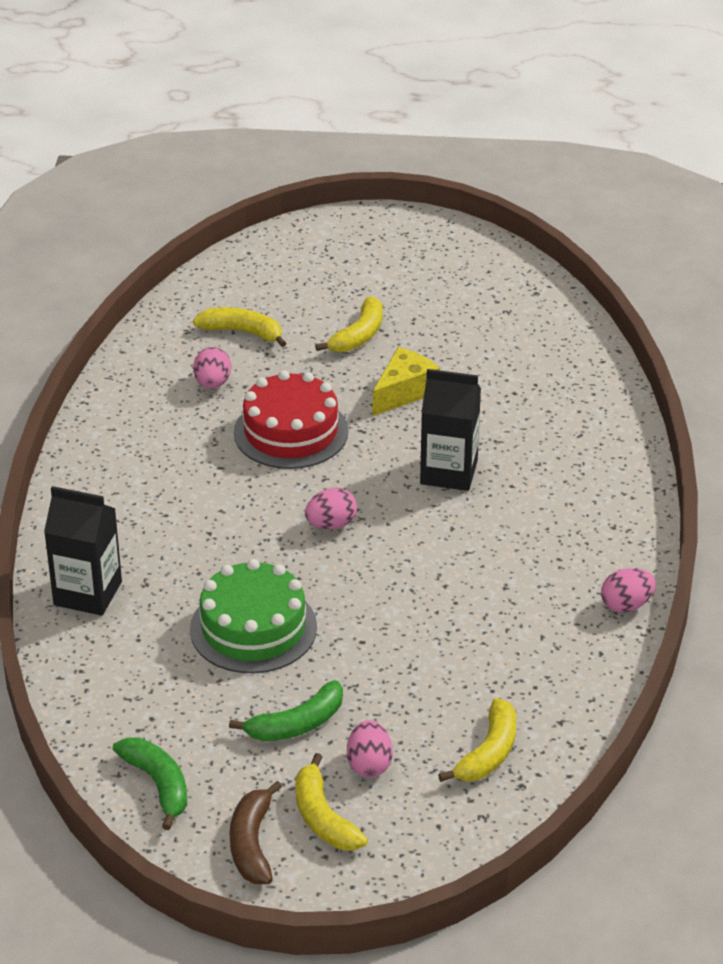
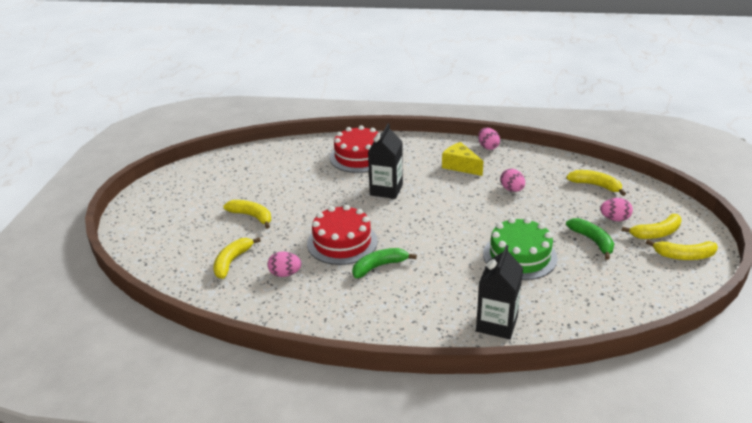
camera: 85 degrees left, 5 degrees down
green banana [113,738,187,830] -> green banana moved to [352,248,417,278]
brown banana [229,781,282,884] -> yellow banana [646,240,718,260]
pink egg [305,488,357,529] -> pink egg moved to [500,168,525,192]
yellow cheese [373,347,440,416] -> yellow cheese moved to [442,142,484,176]
none -> red cake [330,125,381,173]

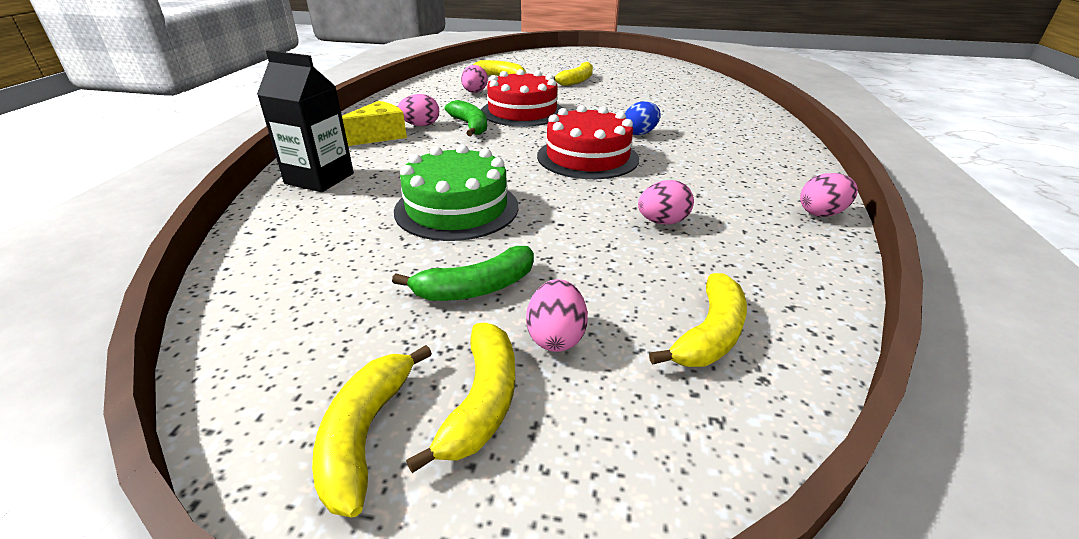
camera: 90 degrees right, 0 degrees up
red cake [330,125,381,173] -> red cake moved to [537,105,639,179]
black carton [368,123,403,199] -> blue egg [625,101,661,135]
yellow cheese [442,142,484,176] -> yellow cheese moved to [342,101,407,146]
yellow banana [622,214,682,239] -> yellow banana turned 150 degrees counterclockwise [406,323,515,473]
none -> pink egg [397,94,439,126]

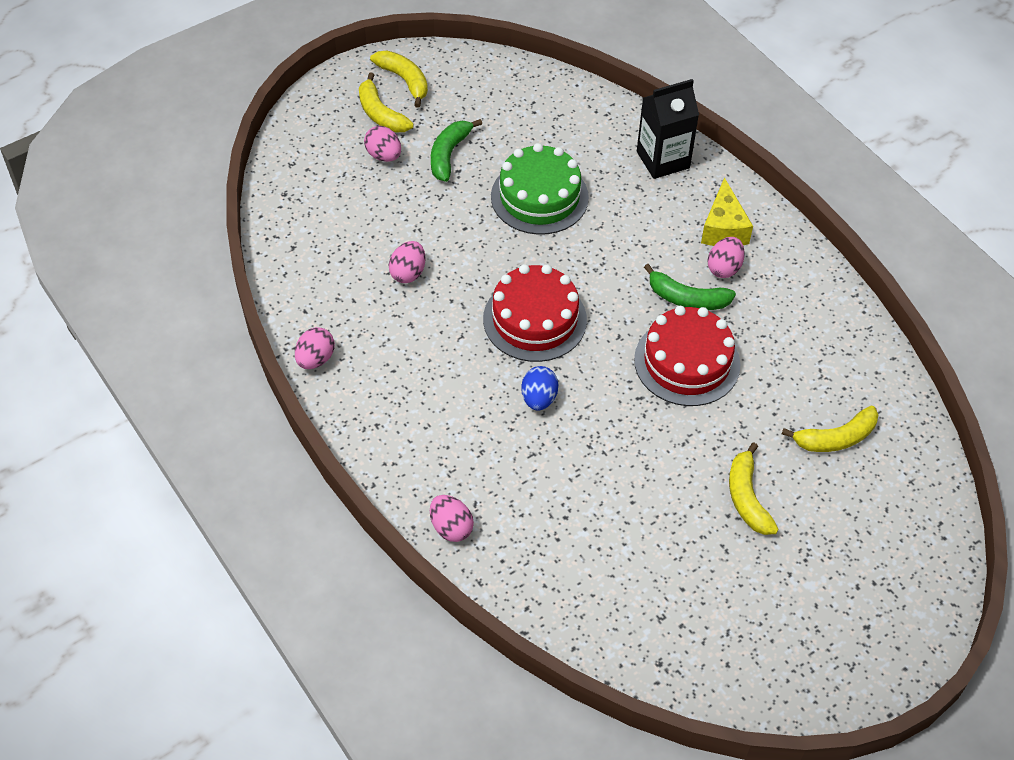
camera: 135 degrees right, 20 degrees up
pink egg [461,65,488,93] -> pink egg moved to [430,495,474,542]
yellow banana [649,273,747,367] -> none

